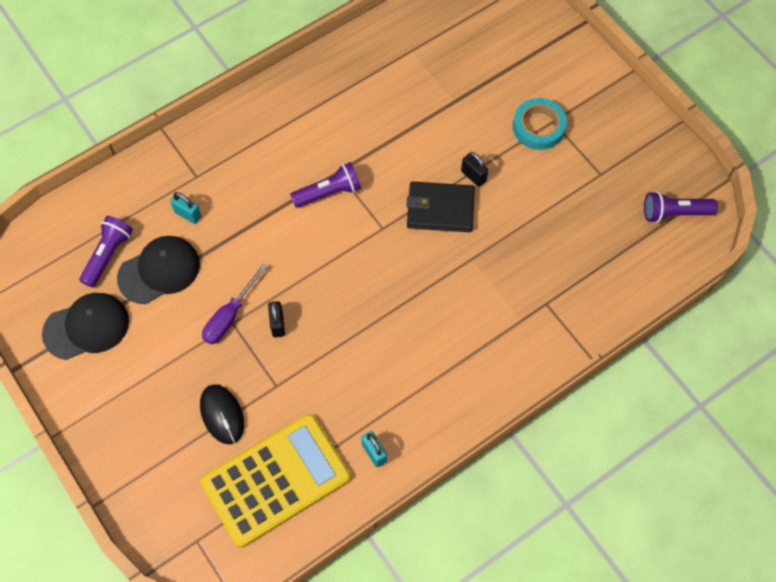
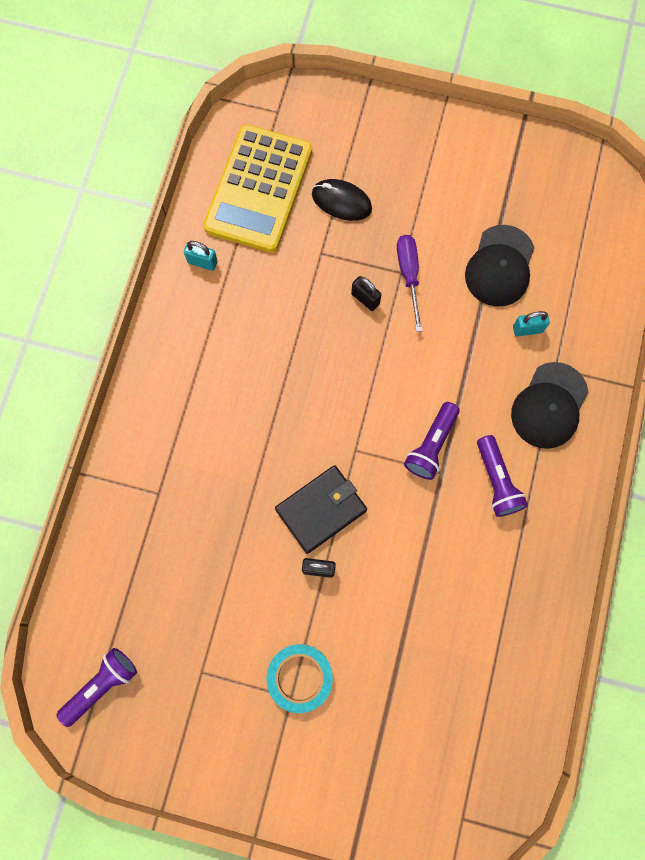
camera: 140 degrees right, 10 degrees up
black cap [42,293,129,360] -> black cap moved to [511,362,589,449]
purple flashlight [80,216,133,287] -> purple flashlight moved to [477,435,528,517]

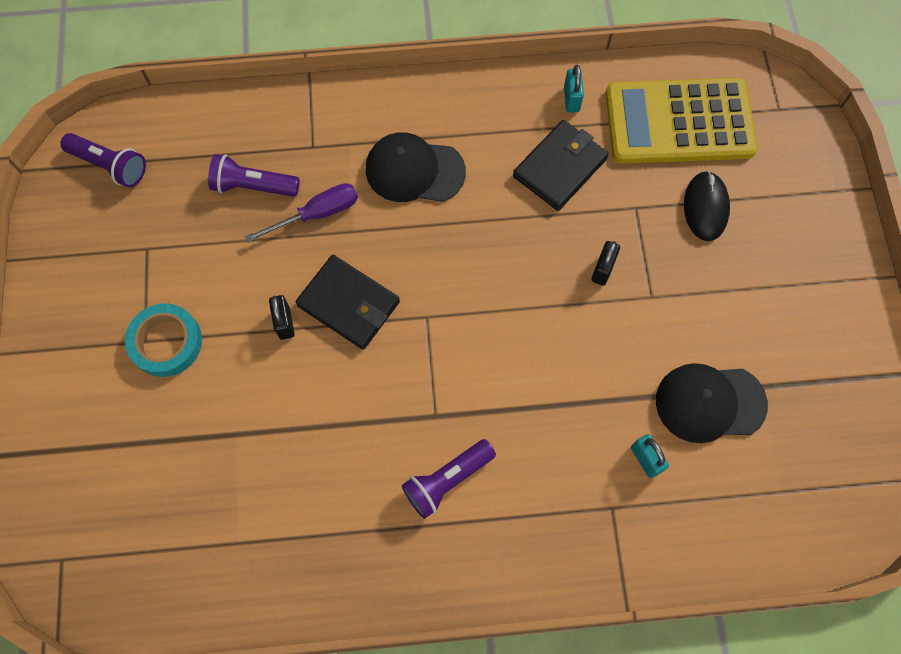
camera: 70 degrees right, 5 degrees down
purple screwdriver [397,235,423,332] -> purple screwdriver moved to [245,183,358,243]
purple flashlight [404,402,460,480] -> purple flashlight moved to [208,154,300,197]
black cap [511,362,589,449] -> black cap moved to [366,132,466,202]
none -> black wallet [513,120,609,211]

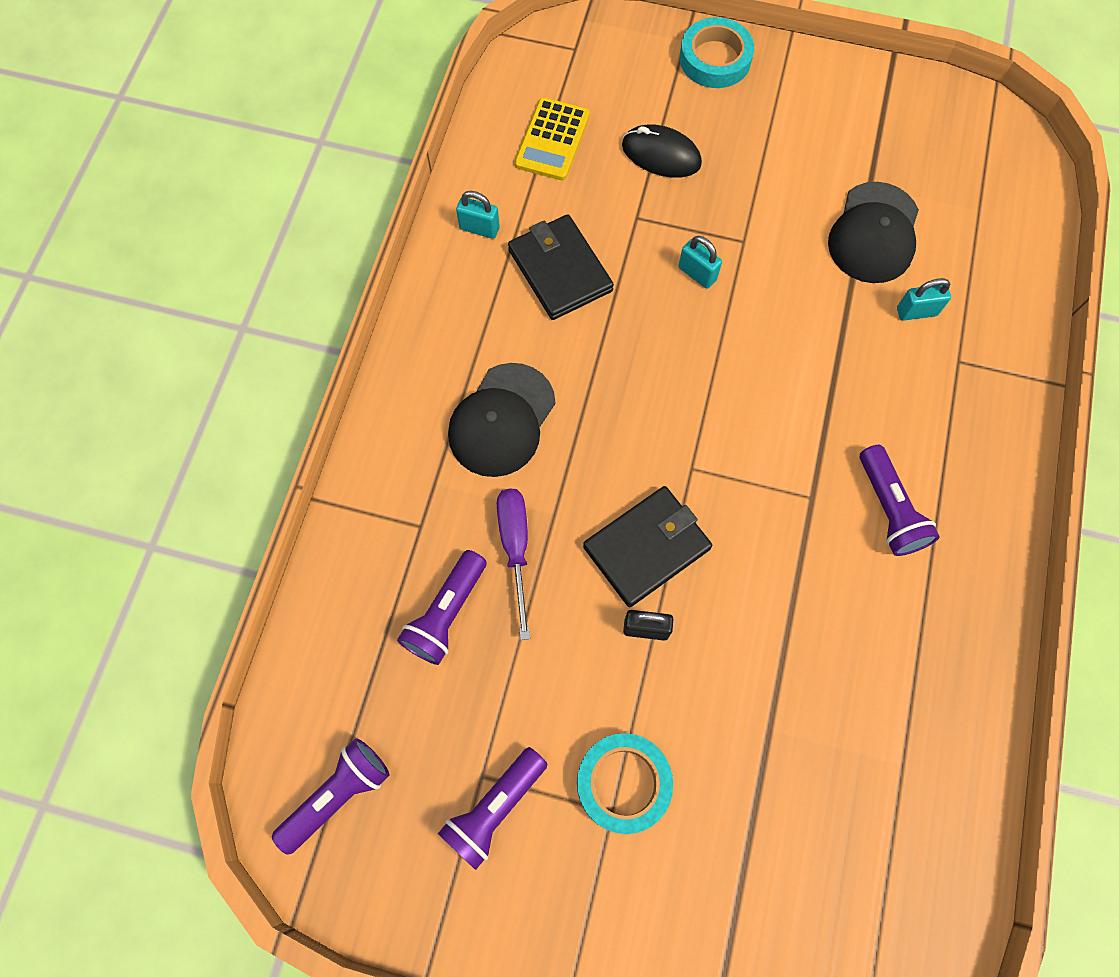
camera: 70 degrees left, 0 degrees up
black padlock [591,241,620,286] -> turquoise padlock [678,236,722,289]
yellow calculator [605,78,758,164] -> yellow calculator [515,97,590,180], size x0.54
none -> purple flashlight [438,747,548,870]
none -> turquoise tape [680,17,754,88]

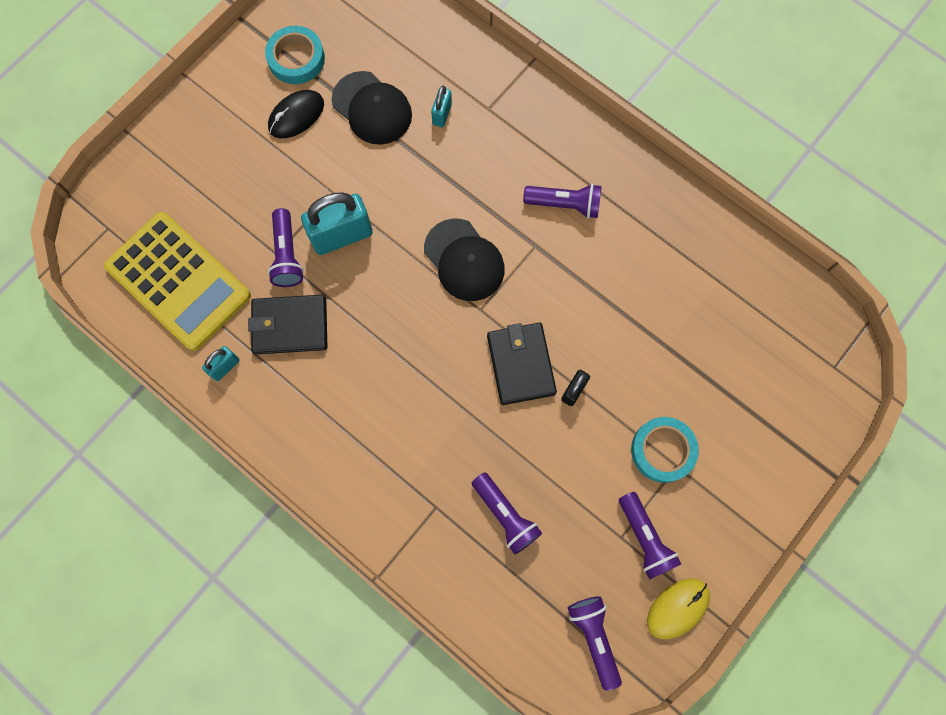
camera: 65 degrees left, 5 degrees up
black cap [448,363,556,477] -> black cap moved to [424,218,505,301]
purple screwdriver [497,489,530,640] -> none
yellow calculator [515,97,590,180] -> yellow calculator [104,212,251,351], size x1.86
black mouse [622,125,702,178] -> black mouse moved to [268,90,324,138]
turquoise padlock [678,236,722,289] -> turquoise padlock [301,192,373,255], size x1.99
turquoise tape [680,17,754,88] -> turquoise tape moved to [265,26,325,84]
none -> purple flashlight [268,208,304,287]
none -> yellow mouse [647,578,710,639]

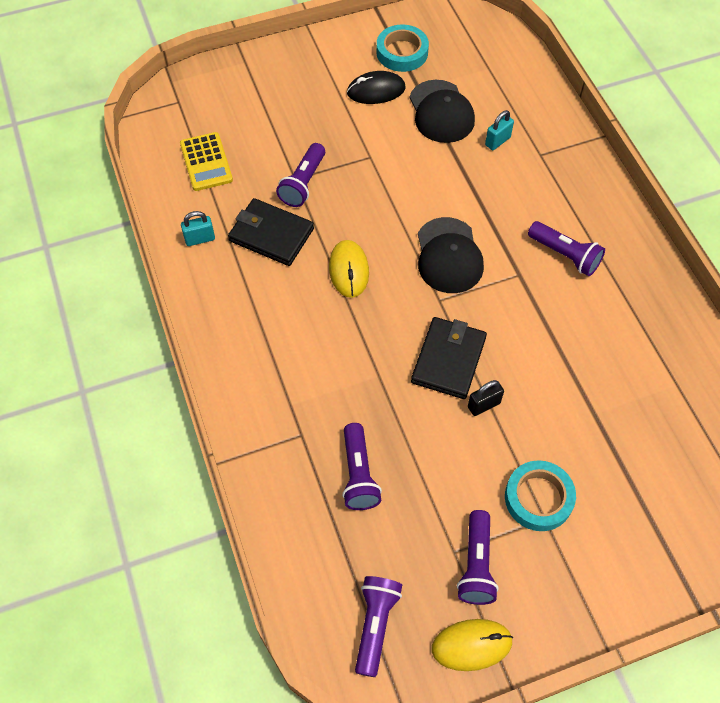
camera: 30 degrees right, 15 degrees down
yellow calculator [104,212,251,351] -> yellow calculator [180,132,233,191], size x0.54
turquoise padlock [301,192,373,255] -> none
none -> yellow mouse [329,240,369,298]

